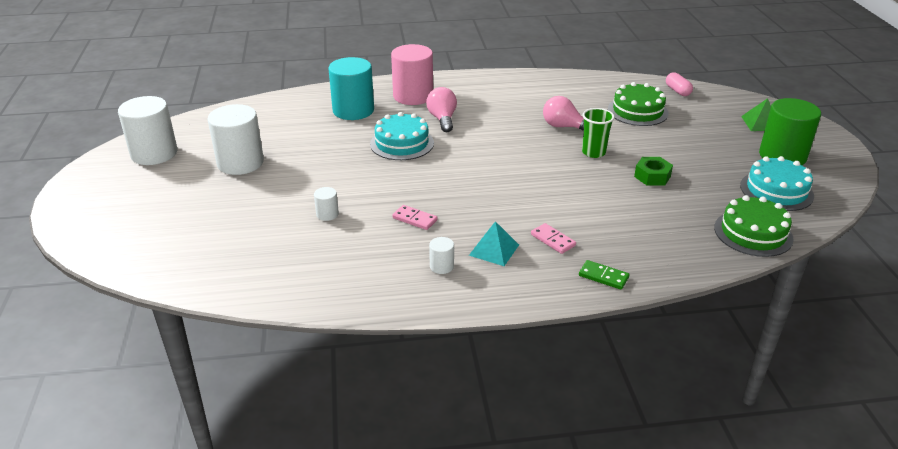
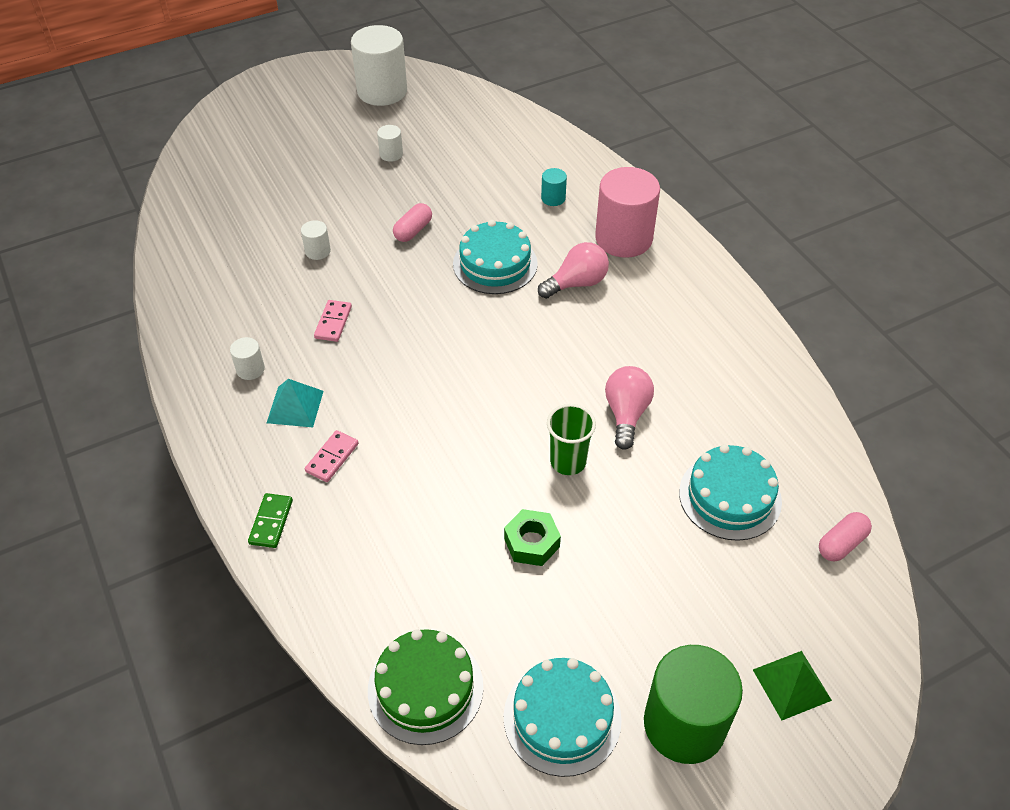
camera: 70 degrees right, 15 degrees up
white cylinder [208,104,264,175] -> white cylinder [377,125,403,162], size x0.44
turquoise cylinder [328,57,374,120] -> turquoise cylinder [541,168,567,206], size x0.44
green cake [608,82,669,126] -> turquoise cake [679,444,782,541]
none -> pink capsule [393,203,432,242]

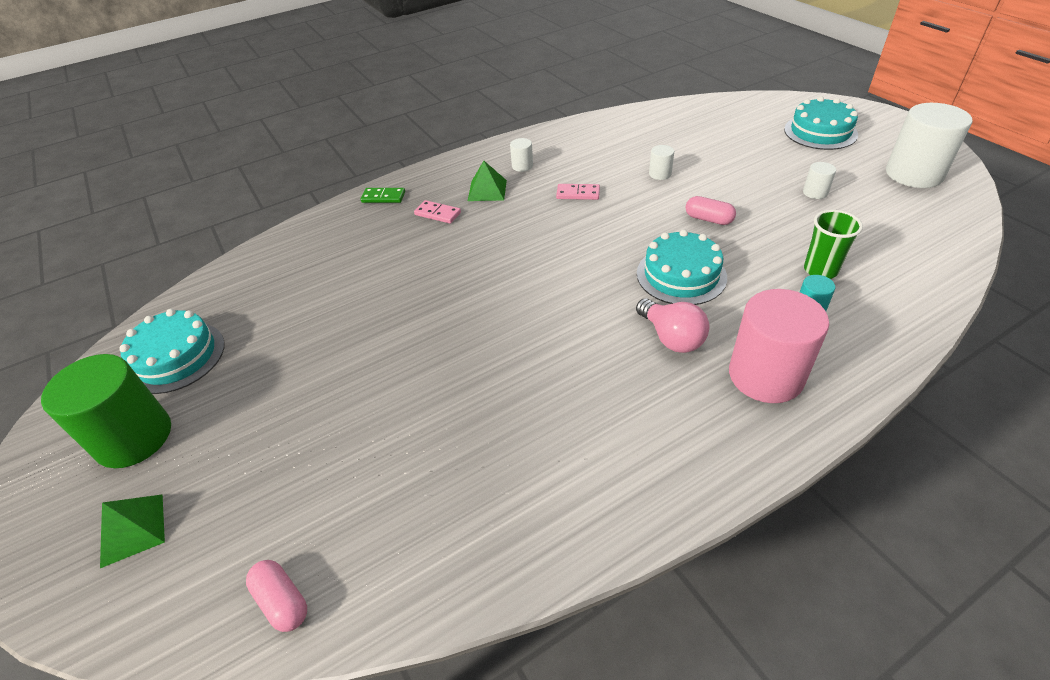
camera: 90 degrees right, 5 degrees down
turquoise pyramid [267,379,323,427] -> green pyramid [468,161,507,201]
green cake [368,629,483,745] -> none
green nut [504,509,561,566] -> none
green cup [547,404,596,475] -> green cup moved to [804,210,863,279]
pink light bulb [605,366,654,450] -> none
turquoise cake [679,444,782,541] -> turquoise cake moved to [784,97,858,150]

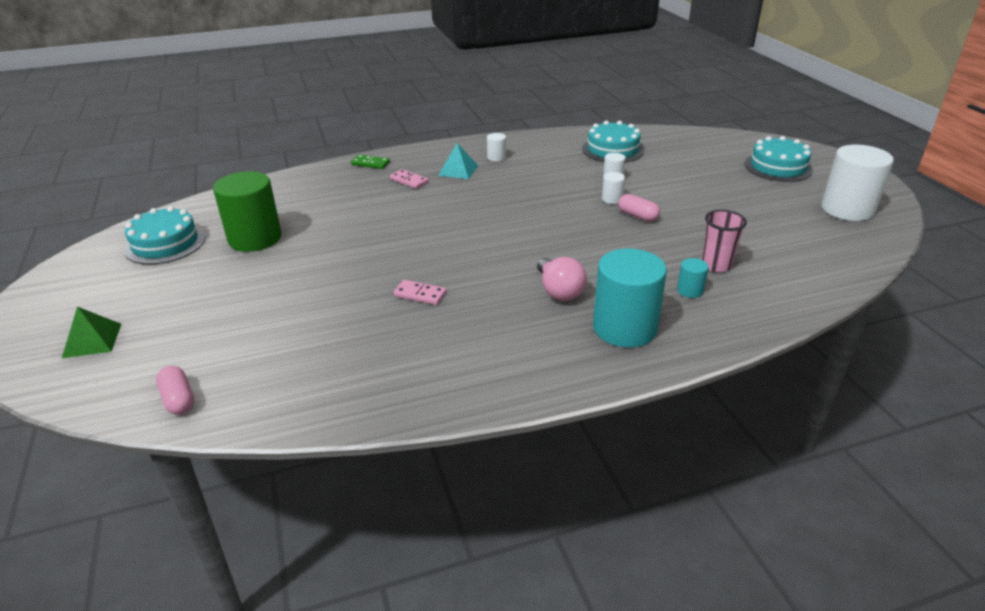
camera: 10 degrees right, 10 degrees down
green cylinder [41,354,171,468] -> green cylinder moved to [213,171,282,252]
green pyramid [468,161,507,201] -> turquoise pyramid [438,143,478,179]
pink domino [556,184,600,200] -> pink domino moved to [394,280,447,305]
turquoise cake [637,230,727,305] -> turquoise cake moved to [582,121,644,163]
pink cylinder [729,289,829,403] -> turquoise cylinder [593,249,667,348]
white cylinder [803,162,836,199] -> white cylinder moved to [602,172,626,204]
green cup [804,210,863,279] -> pink cup [702,210,747,272]

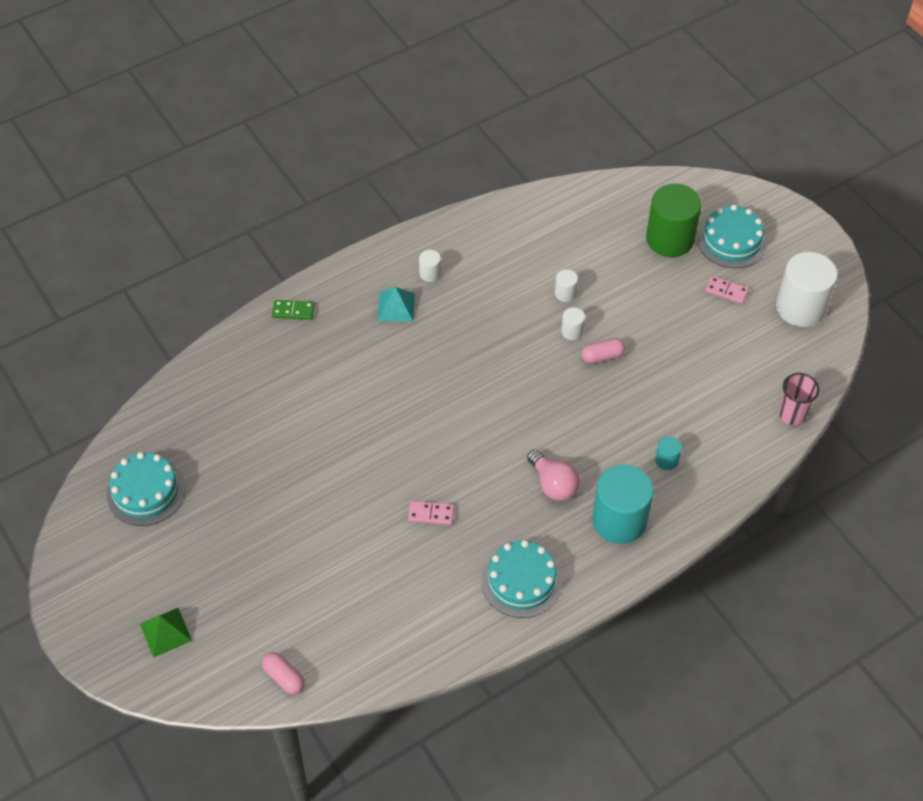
camera: 15 degrees left, 20 degrees up
green cylinder [213,171,282,252] -> green cylinder moved to [646,184,702,257]
pink domino [390,169,429,189] -> pink domino moved to [705,276,749,304]
turquoise cake [582,121,644,163] -> turquoise cake moved to [481,540,562,618]
pink capsule [618,194,660,222] -> pink capsule turned 45 degrees counterclockwise [581,338,625,364]
pink cup [702,210,747,272] -> pink cup moved to [779,373,820,425]

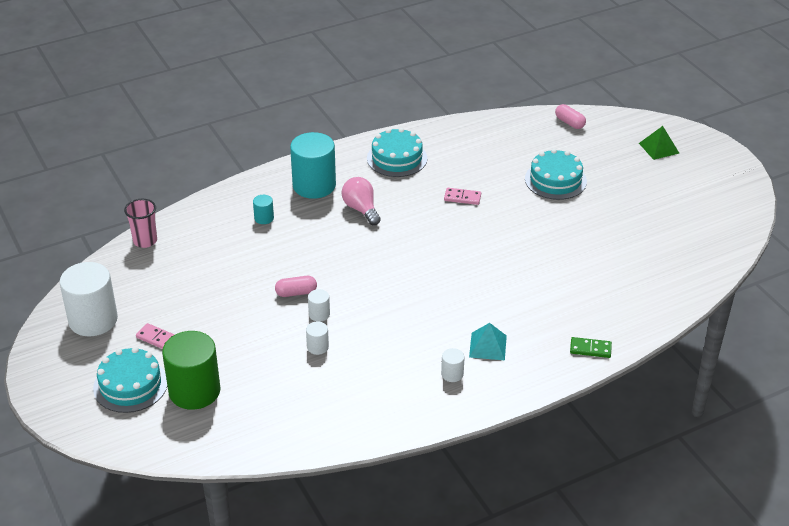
camera: 175 degrees left, 15 degrees down
turquoise cake [107,452,185,526] -> turquoise cake moved to [525,149,587,200]

